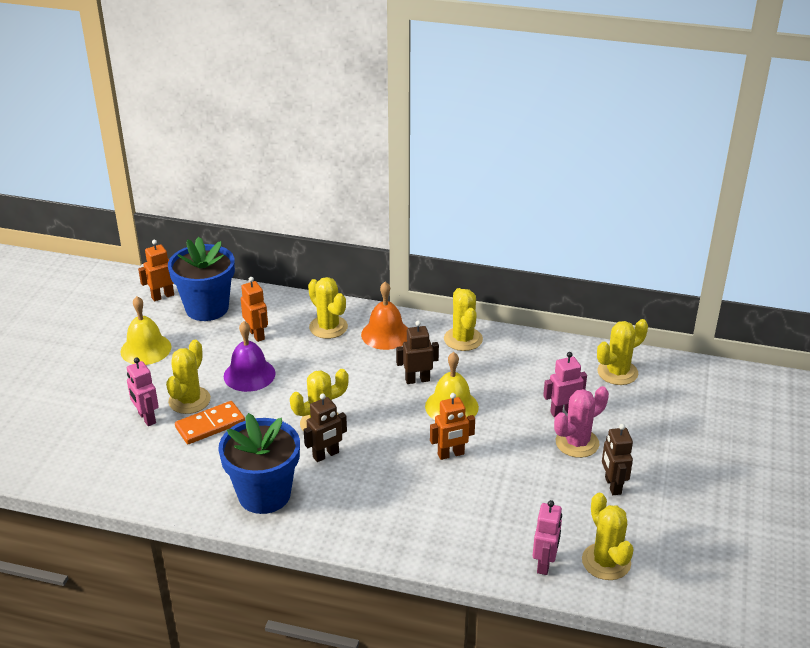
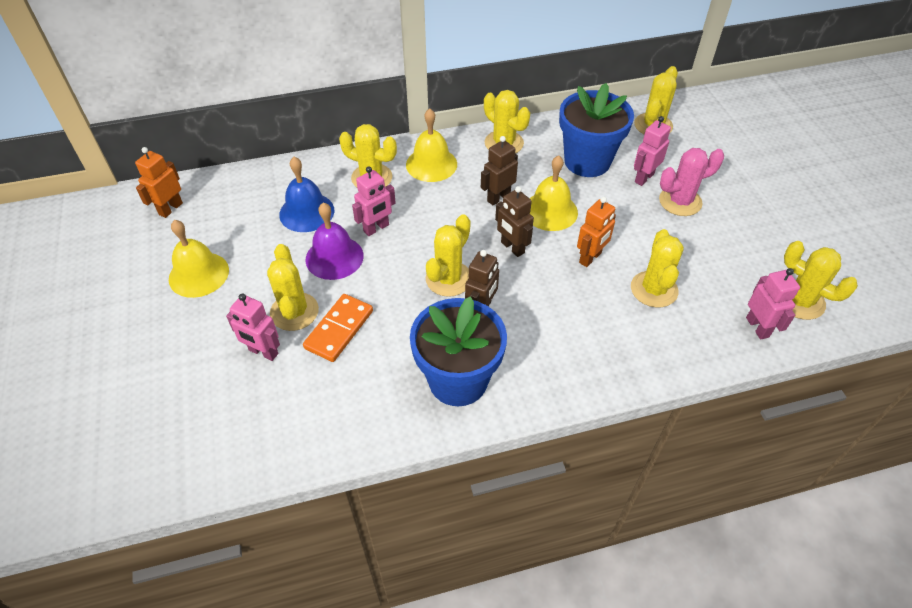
camera: 30 degrees left, 15 degrees up
blue flower pot [168,237,235,321] -> blue flower pot moved to [559,83,634,177]
orange robot [241,277,268,342] -> blue bell [279,157,335,232]
orange bell [361,282,408,350] -> yellow bell [406,108,457,182]
pink cactus [554,386,609,458] -> pink cactus turned 45 degrees clockwise [659,148,724,216]
brown robot [602,424,633,495] -> brown robot moved to [495,186,534,257]
none -> pink robot [352,166,396,236]
none -> yellow cactus [631,229,684,308]

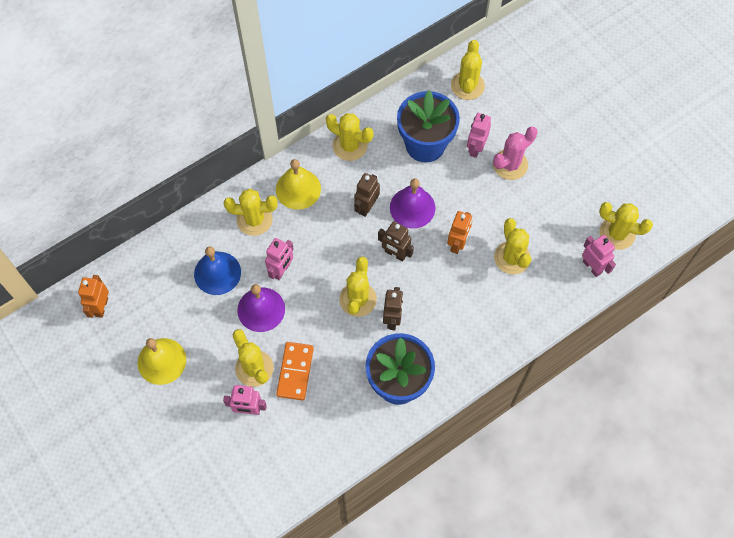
camera: 20 degrees left, 15 degrees up
yellow bell [529,155,578,231] -> purple bell [390,178,436,229]

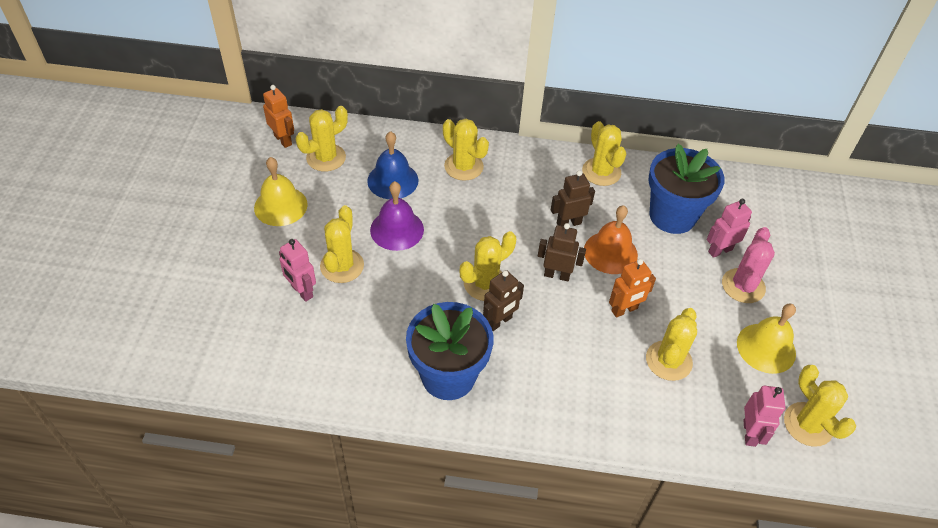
camera: 40 degrees right, 15 degrees down
orange robot [78,275,109,318] -> orange robot turned 90 degrees clockwise [263,85,294,148]
pink robot [265,238,294,280] -> none
yellow bell [276,159,321,210] -> yellow bell moved to [737,304,796,374]
orange domino [276,342,314,401] -> none
brown robot [378,221,414,262] -> brown robot turned 120 degrees clockwise [538,223,586,281]
purple bell [390,178,436,229] -> orange bell [584,205,638,274]
yellow cactus [451,40,485,100] -> yellow cactus moved to [296,106,348,171]
pink cactus [493,127,538,180] -> pink cactus turned 75 degrees counterclockwise [722,227,775,303]

